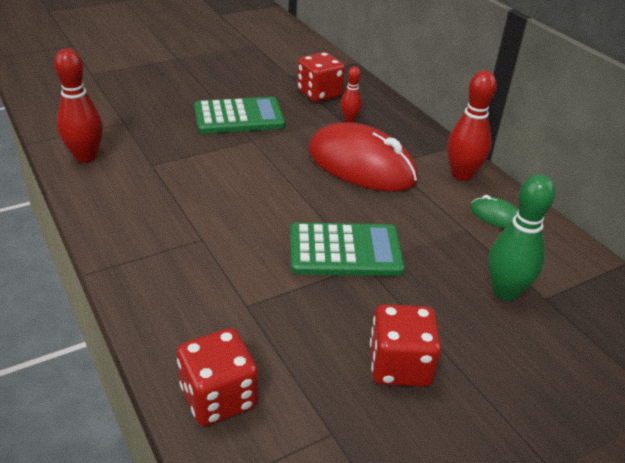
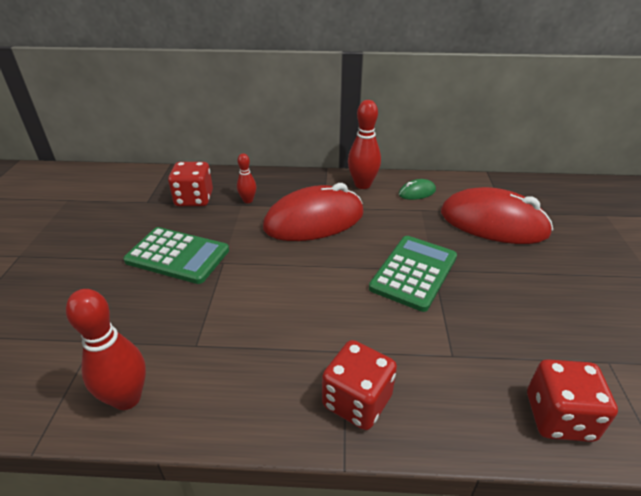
camera: 55 degrees left, 0 degrees up
green calculator [194,97,285,134] -> green calculator turned 90 degrees clockwise [123,227,229,284]
red dice [370,304,441,387] -> red dice moved to [322,340,397,430]
green bowling pin [488,174,555,301] -> red mouse [441,187,553,244]

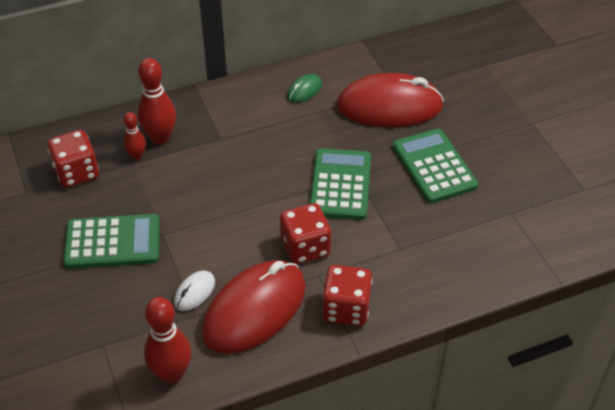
camera: 25 degrees left, 10 degrees up
red mouse [263,183,364,241] -> red mouse moved to [202,260,306,354]
red bowling pin [348,100,381,189] -> red bowling pin moved to [138,58,176,144]
red dice [527,359,618,442] -> red dice moved to [280,203,331,264]
none -> white mouse [174,271,215,311]
none -> green calculator [393,129,478,203]

